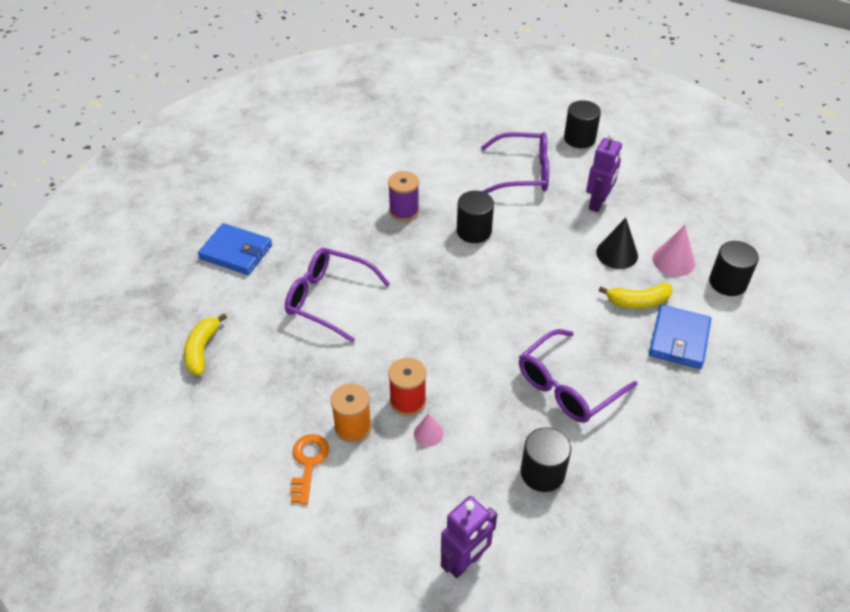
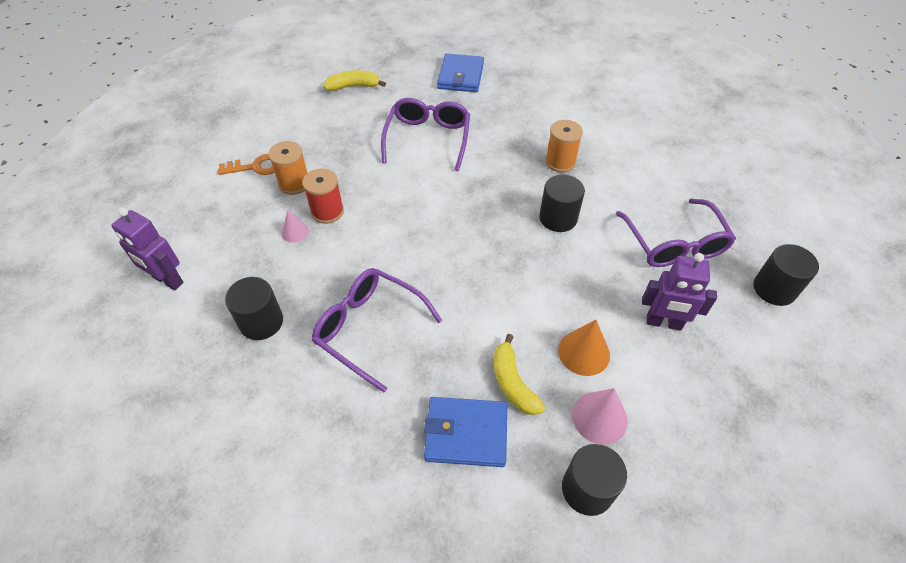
camera: 75 degrees right, 5 degrees up
purple spool [388,171,419,221] -> orange spool [545,120,583,172]
black cone [596,218,638,269] -> orange cone [558,320,610,376]

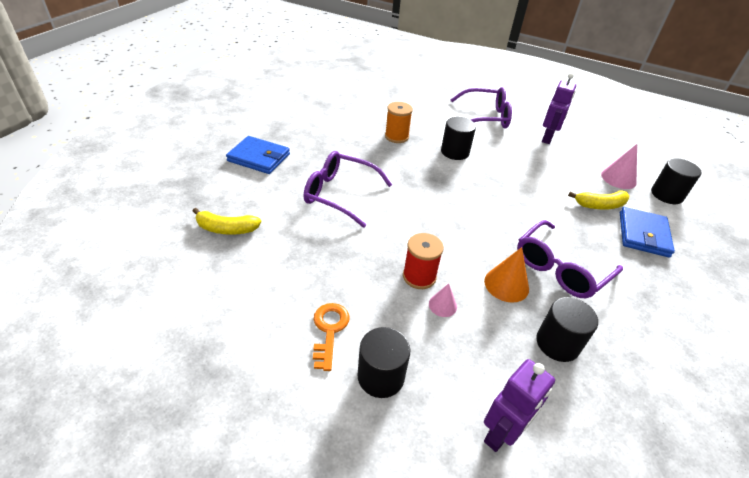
camera: 80 degrees left, 10 degrees down
orange spool [268,141,307,195] -> none
yellow banana [324,70,386,91] -> yellow banana turned 90 degrees counterclockwise [193,208,261,235]
orange cone [558,320,610,376] -> orange cone moved to [484,247,529,303]
black cylinder [753,244,819,306] -> black cylinder moved to [358,327,410,398]

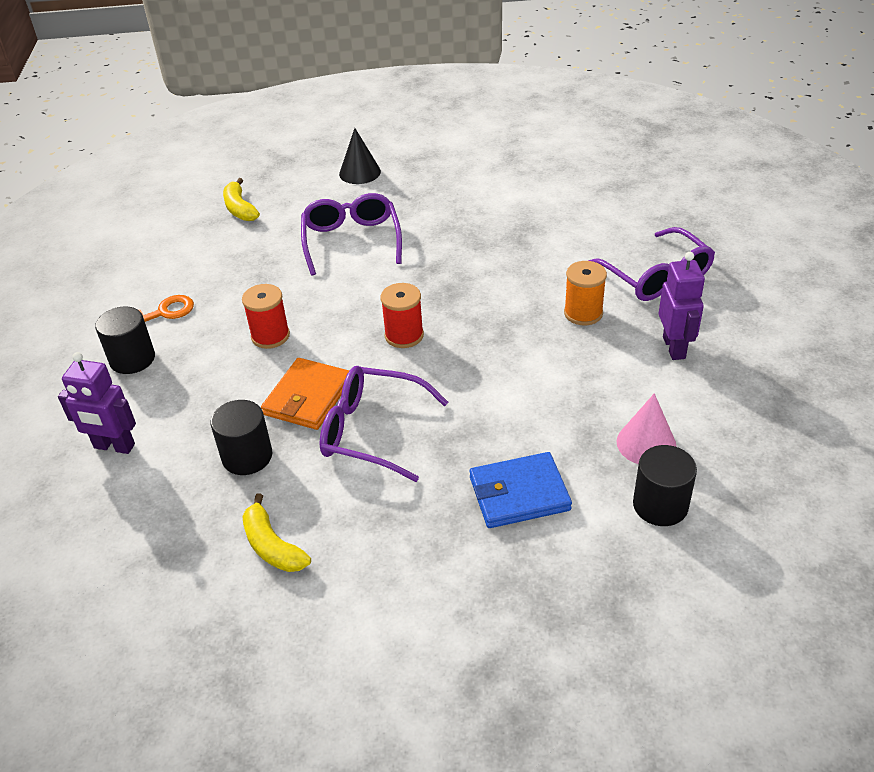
camera: 65 degrees right, 0 degrees up
blue wallet [226,136,290,174] -> black cone [339,128,381,184]
orange spool [385,102,413,143] -> orange spool moved to [564,261,607,325]
pink cone [429,283,457,317] -> none
black cylinder [441,117,476,160] -> none
orange cone [484,247,529,303] -> orange wallet [261,358,349,430]
purple robot [542,73,576,144] -> purple robot turned 90 degrees counterclockwise [659,252,705,360]
yellow banana [568,190,629,210] -> yellow banana moved to [242,494,311,572]
none -> red spool [380,283,424,348]

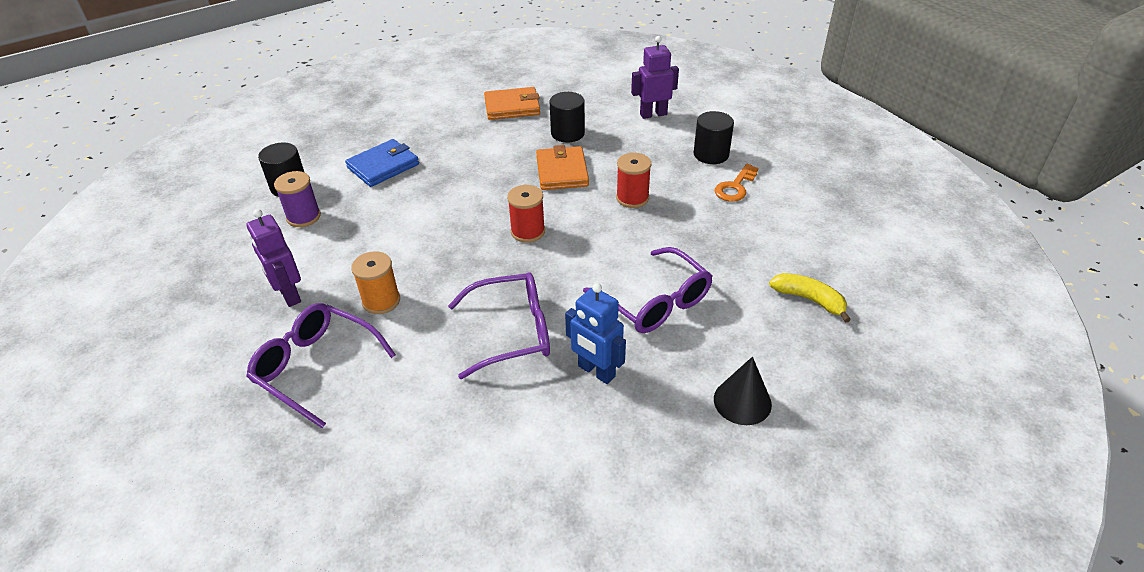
camera: 150 degrees right, 0 degrees up
yellow banana [242,494,311,572] -> orange wallet [484,87,540,120]
purple glasses [319,366,448,482] -> purple glasses moved to [448,272,550,379]
pink cone [617,393,677,464] -> purple spool [274,171,321,227]
none -> blue robot [565,283,626,384]

